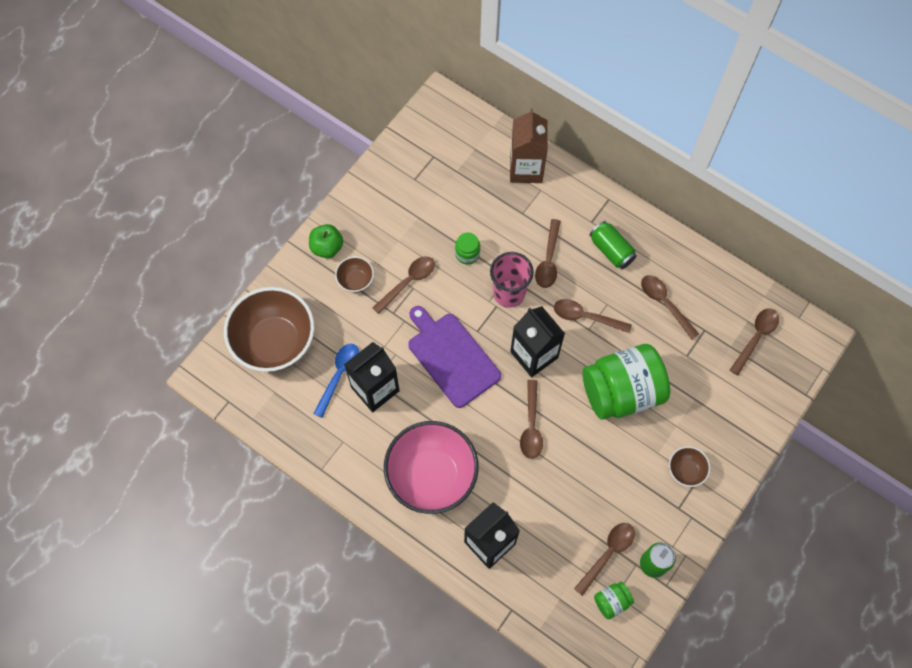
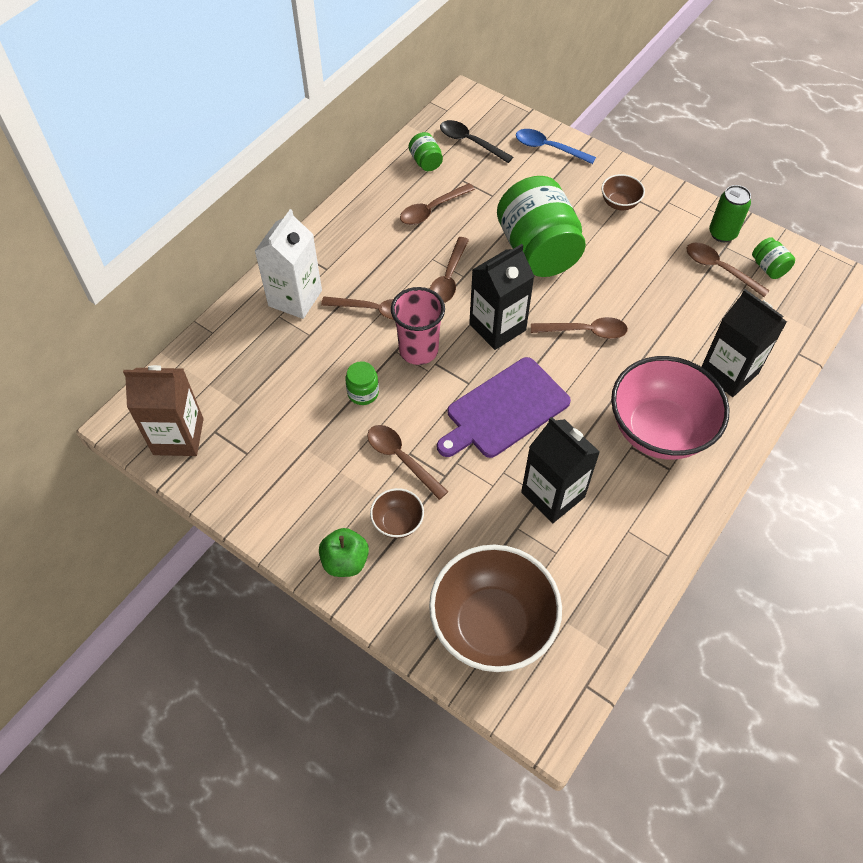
camera: 90 degrees left, 10 degrees down
blue spoon [313,344,359,418] -> blue spoon moved to [516,129,596,164]
brown carton [510,108,548,183] -> brown carton moved to [123,365,204,456]
green can [590,221,637,269] -> none
brown spoon [730,308,779,375] -> black spoon [440,120,513,163]
none -> white carton [255,209,322,319]
none -> green jar [409,132,443,171]

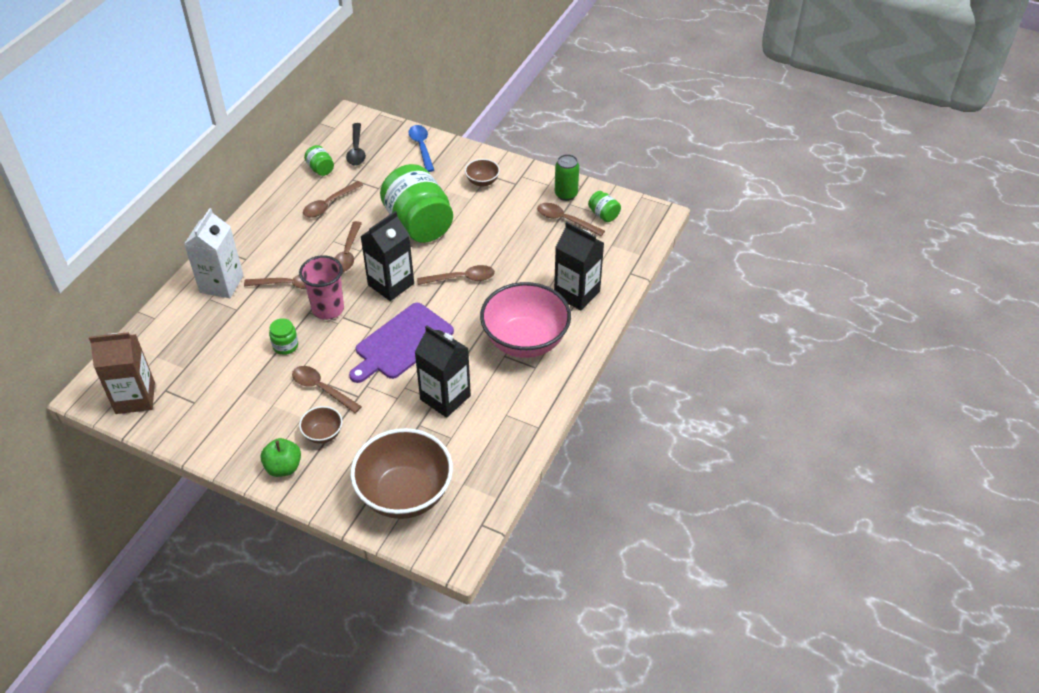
camera: 10 degrees left, 10 degrees down
black spoon [440,120,513,163] -> black spoon turned 120 degrees counterclockwise [346,123,366,166]
blue spoon [516,129,596,164] -> blue spoon turned 60 degrees clockwise [408,125,434,172]

